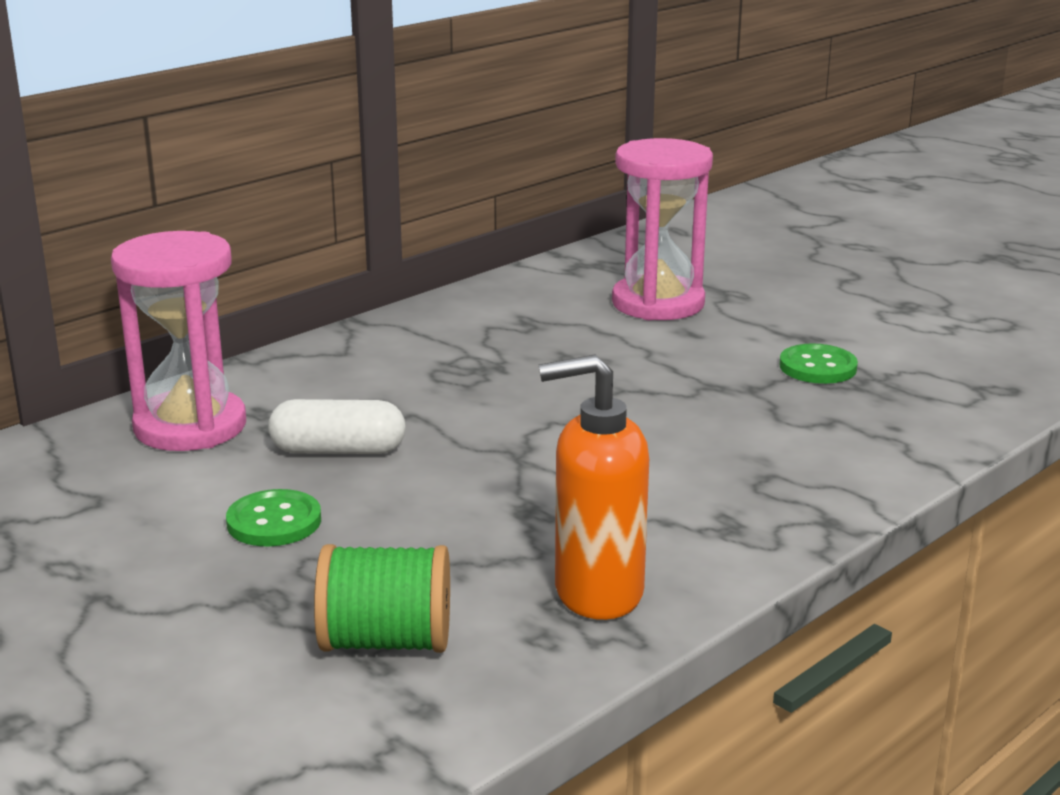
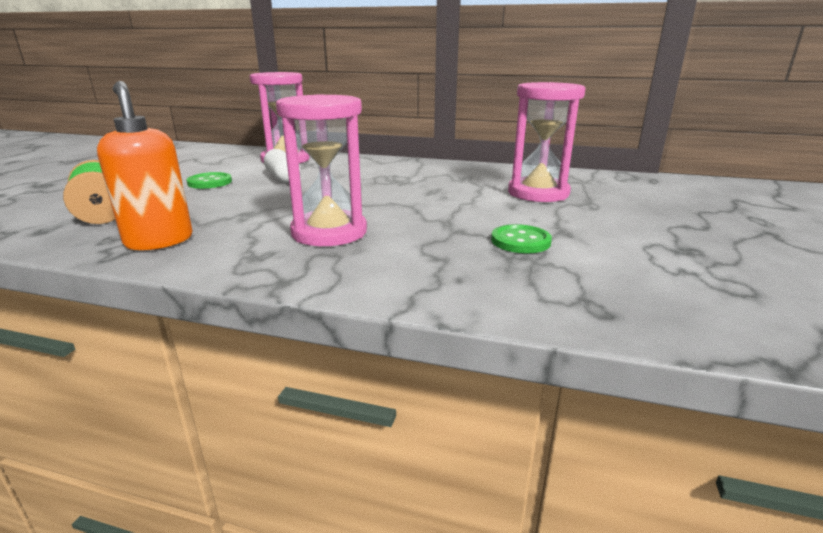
camera: 60 degrees right, 0 degrees up
none -> pink hourglass [276,94,367,246]

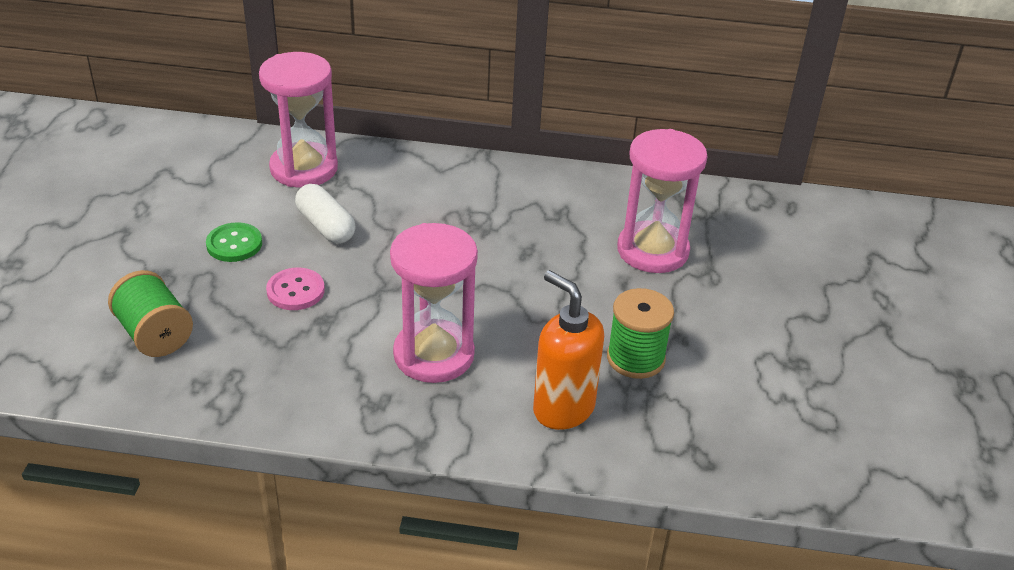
camera: 10 degrees left, 15 degrees up
orange soap dispenser [97,81,193,250] -> orange soap dispenser moved to [533,270,604,430]
green button [491,224,552,253] -> green spool [607,288,674,379]
none -> pink button [266,268,325,310]

